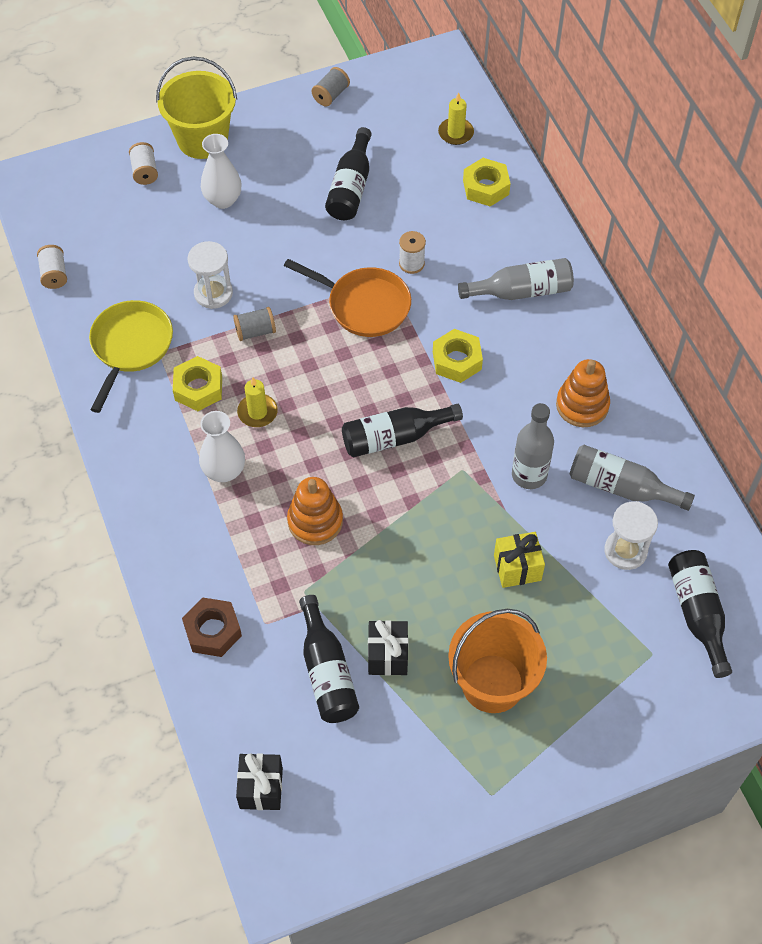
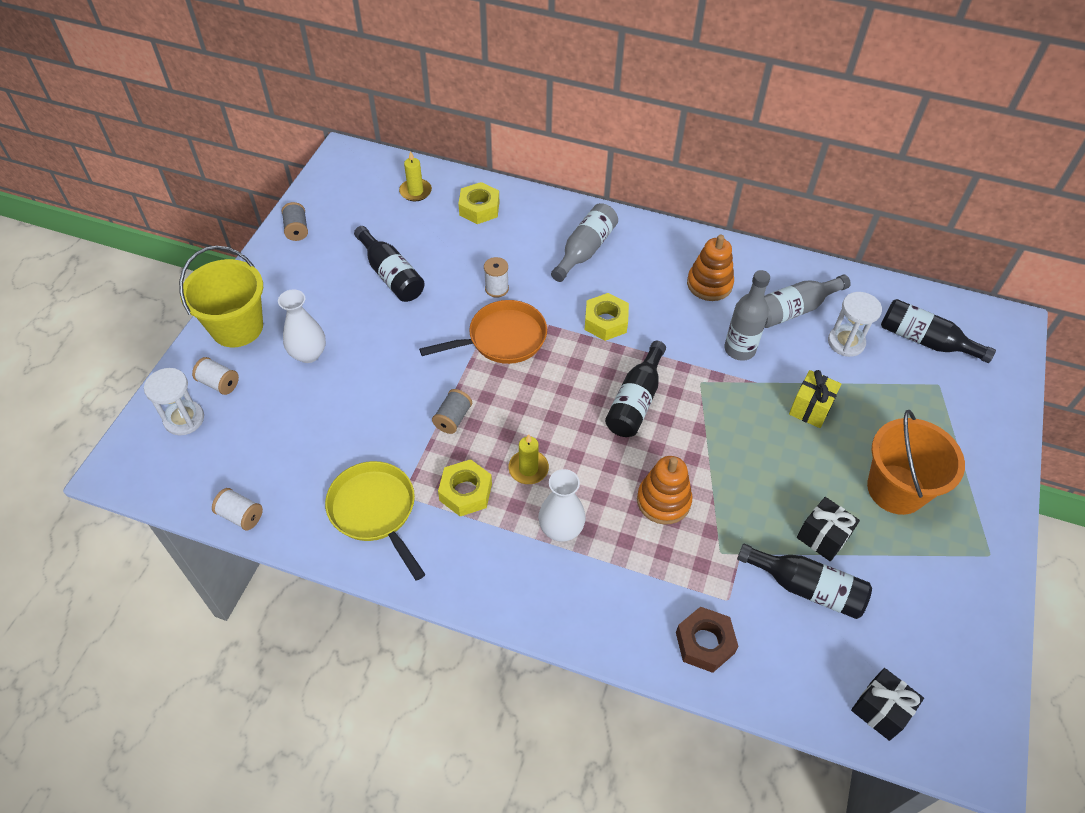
camera: 50 degrees left, 5 degrees down
white hourglass [188,241,233,309] -> white hourglass moved to [144,368,204,435]

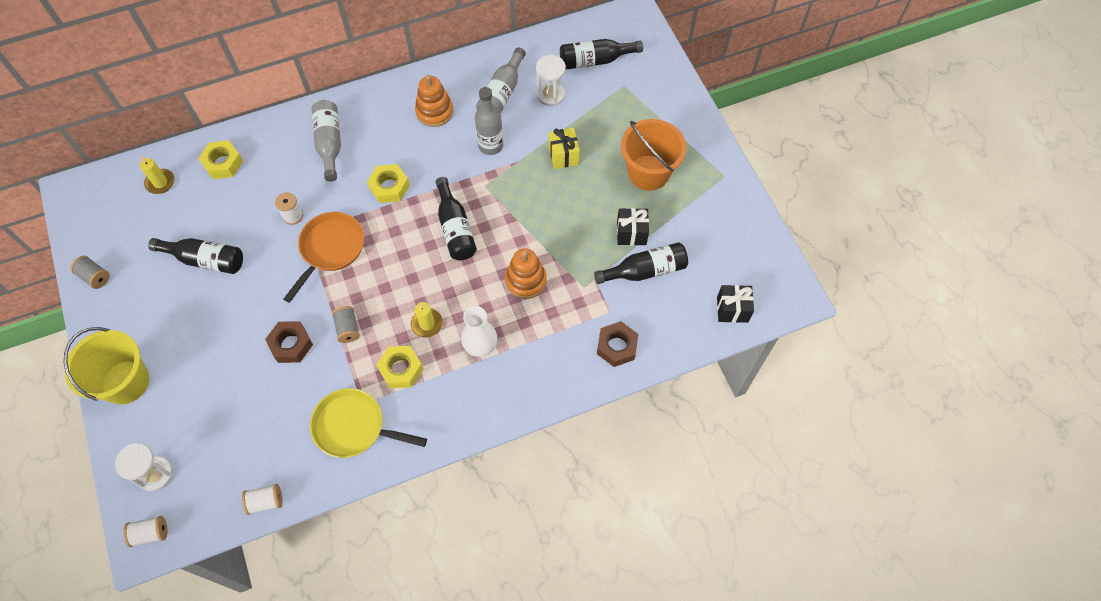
camera: 40 degrees left, 10 degrees up
white spool [192,357,239,395] -> white spool moved to [123,516,167,547]
white vase [278,289,326,363] -> none
none -> brown nut [265,321,313,363]

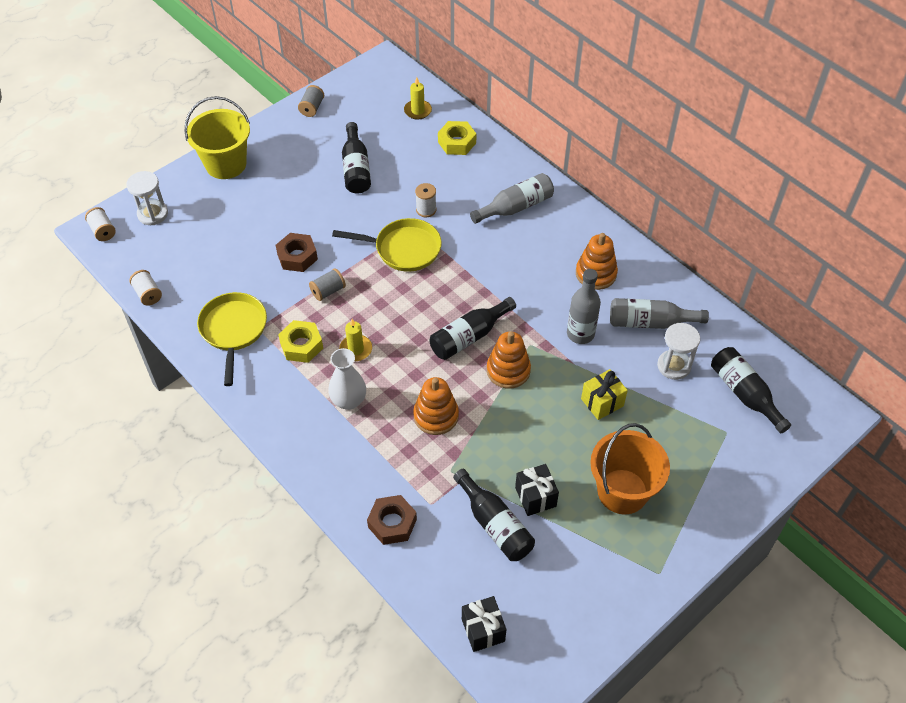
camera: 70 degrees right, 10 degrees down
orange pan [284,212,364,303] -> yellow pan [332,218,442,272]
yellow nut [367,164,410,203] -> none
none -> orange stacking toy [487,331,531,389]

